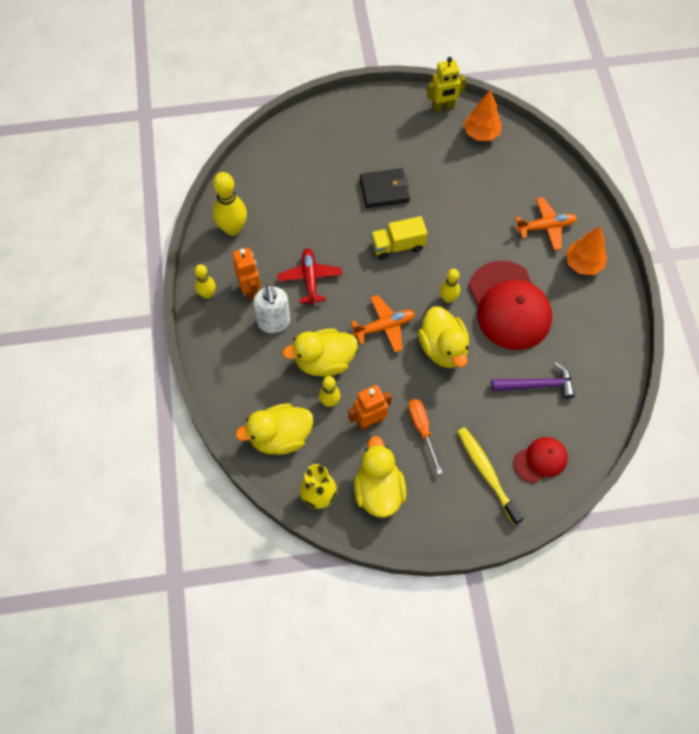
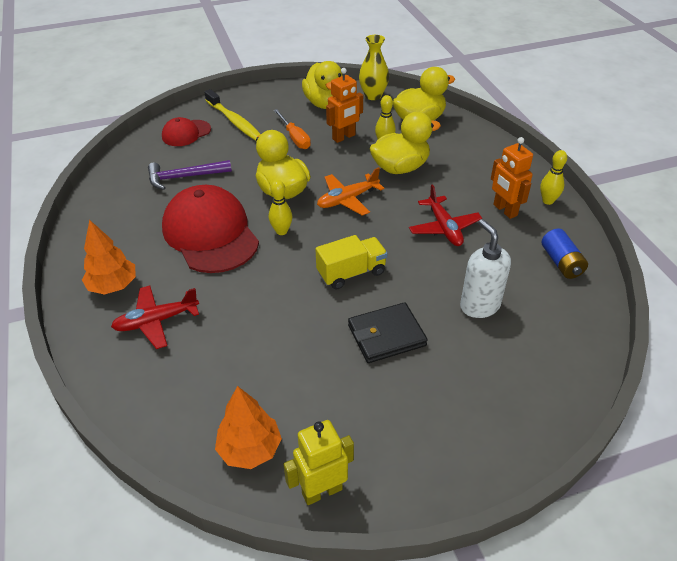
camera: 170 degrees right, 20 degrees down
yellow bowling pin [213,172,247,236] -> blue battery [542,229,588,279]
white soap dispenser [253,285,290,333] -> white soap dispenser moved to [460,219,511,318]
orange plane [515,197,577,250] -> red plane [111,285,199,349]

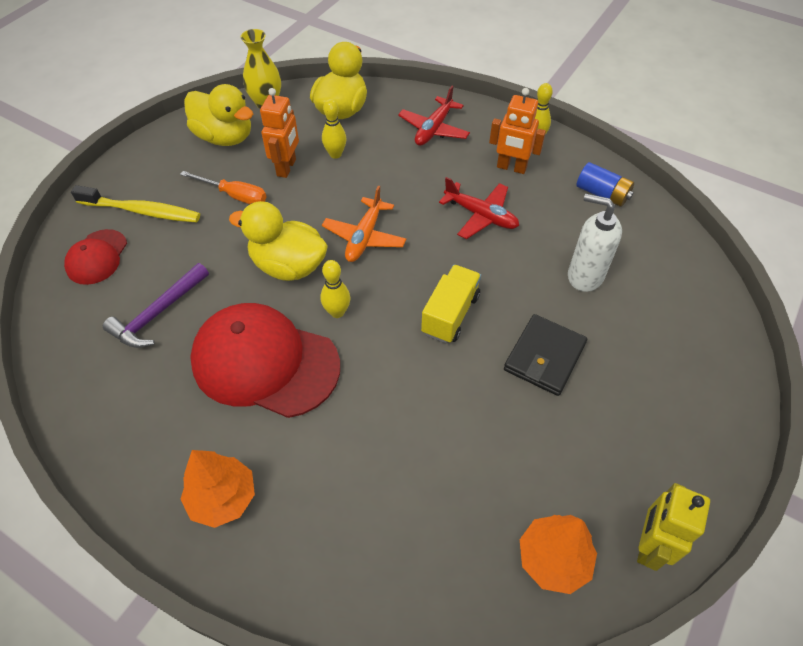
camera: 40 degrees left, 10 degrees up
red plane [111,285,199,349] -> red plane moved to [398,86,470,146]
yellow duck [369,112,441,174] -> none

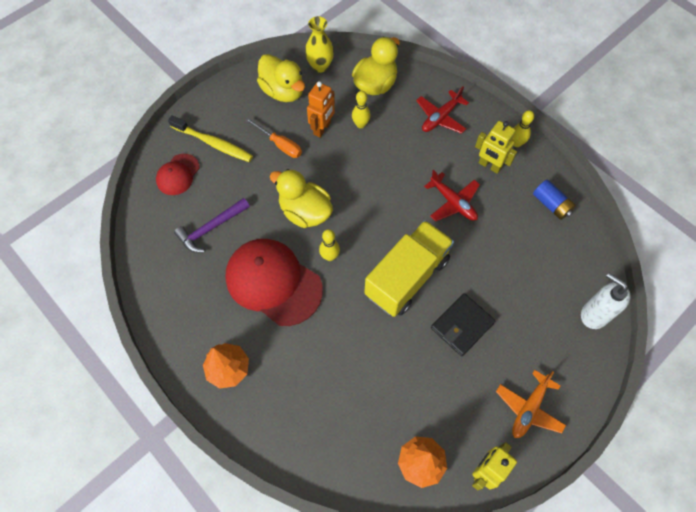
camera: 15 degrees right, 10 degrees up
orange plane [322,186,406,262] -> orange plane moved to [496,370,566,438]
yellow truck [421,265,481,343] -> yellow truck [364,220,454,317], size x1.69
orange robot [489,88,546,174] -> yellow robot [475,121,517,174]
white soap dispenser [568,194,622,292] -> white soap dispenser moved to [581,273,631,329]

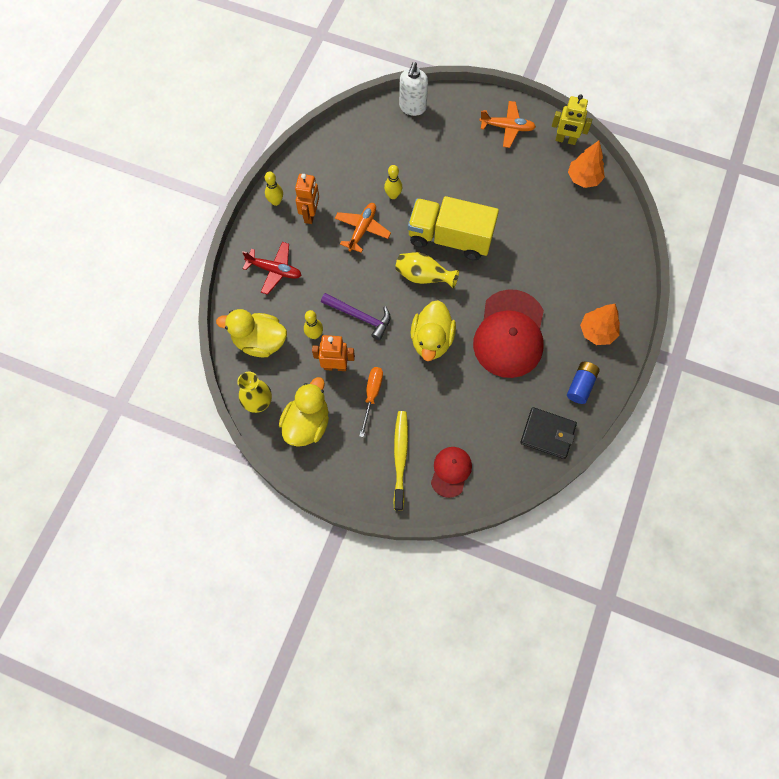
camera: 115 degrees left, 5 degrees up
red cap [156,154,200,195] -> red cap turned 75 degrees counterclockwise [431,447,472,498]
purple hammer [174,198,250,253] -> purple hammer moved to [321,293,391,341]
yellow bowling pin [319,229,340,261] -> yellow bowling pin moved to [384,165,402,199]
red plane [424,170,480,222] -> orange plane [335,203,391,253]
black wallet [431,293,495,356] -> black wallet moved to [520,407,577,459]
yellow robot [475,121,517,174] -> orange robot [295,174,319,224]
blue battery [533,180,576,220] -> blue battery moved to [567,362,600,404]
none -> yellow vase [395,252,459,288]

